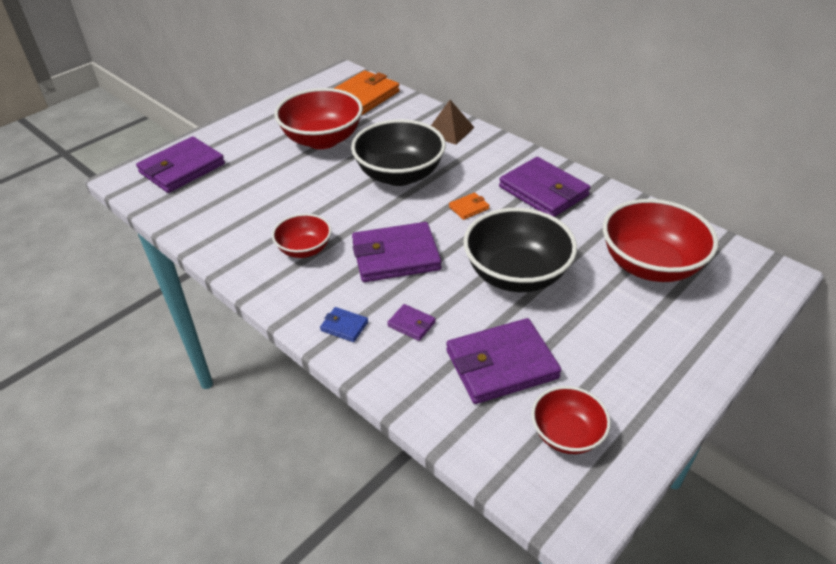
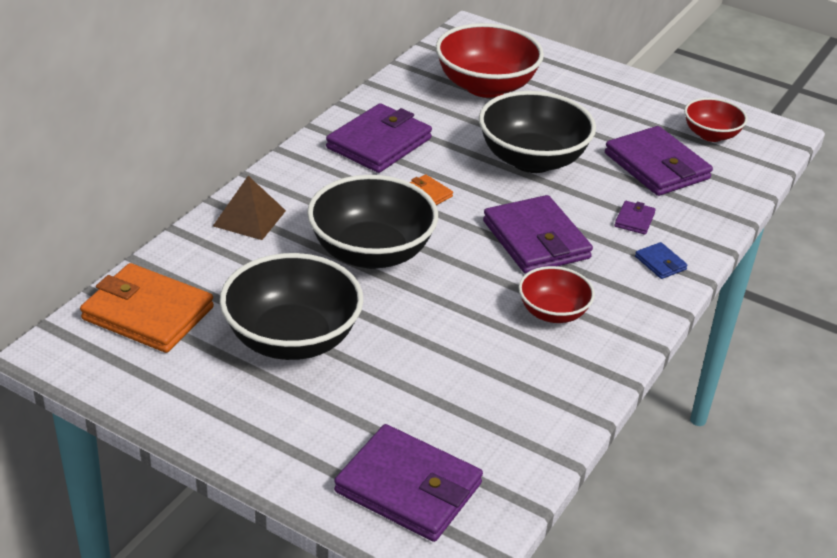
camera: 105 degrees left, 5 degrees down
red bowl [274,88,363,149] -> black bowl [220,253,364,360]
blue wallet [320,307,368,342] -> blue wallet turned 45 degrees counterclockwise [635,242,688,279]

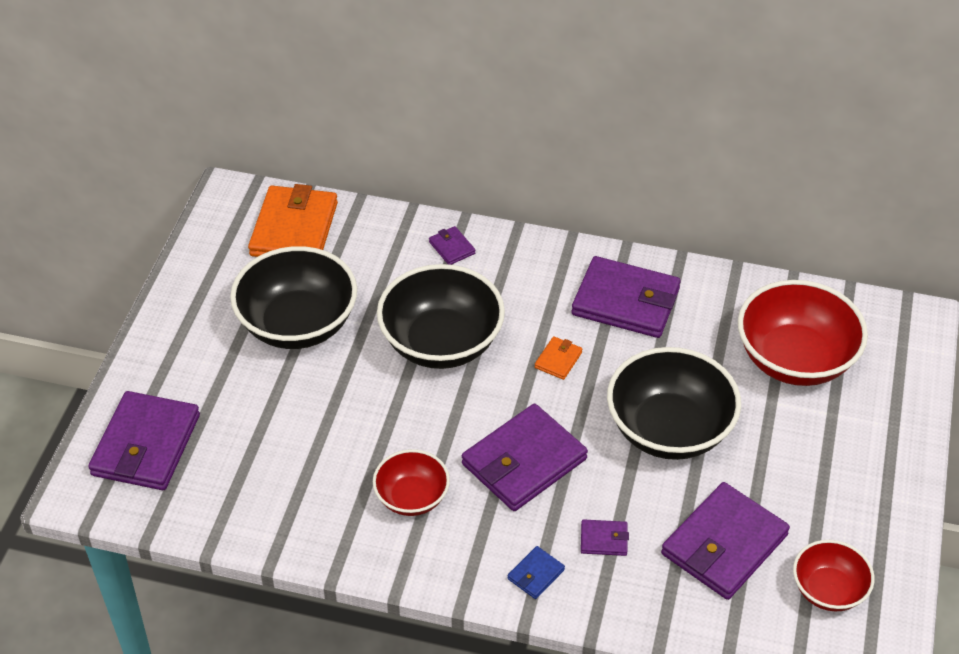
camera: 75 degrees right, 10 degrees up
brown pyramid [213,176,286,240] -> purple wallet [429,226,475,265]

